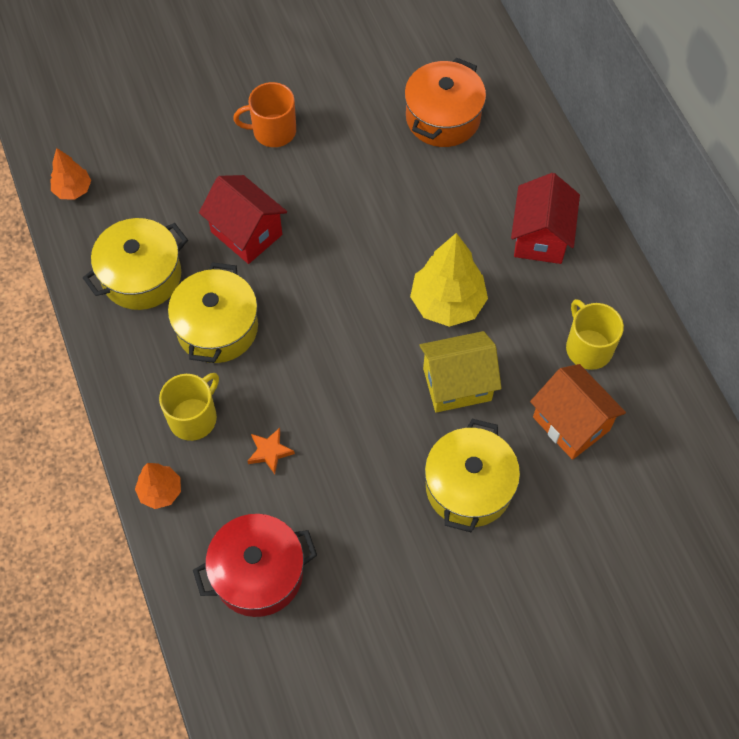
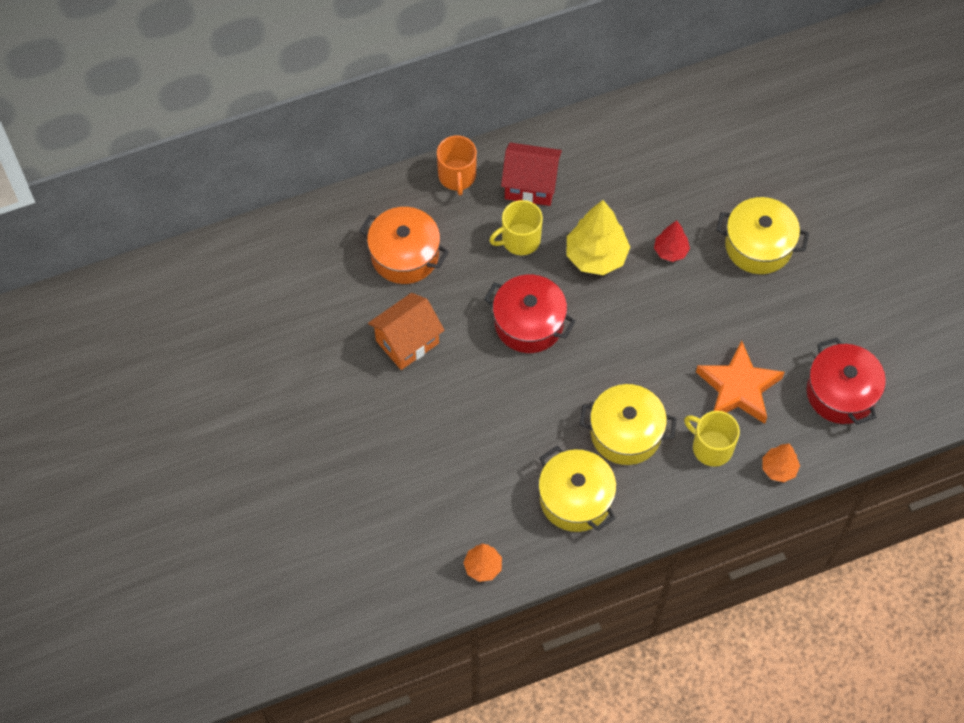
camera: 90 degrees left, 0 degrees up
red house [199,175,287,264] -> none
orange mug [233,82,296,147] -> orange mug moved to [437,136,477,196]
orange star [247,428,295,474] -> orange star [696,341,785,424], size x2.23
yellow house [419,331,502,413] -> red tree [654,220,690,262]
orange house [530,364,626,460] -> orange house moved to [368,293,445,370]
yellow mug [566,299,624,370] -> yellow mug moved to [489,200,543,255]
none -> red pot [484,275,576,353]

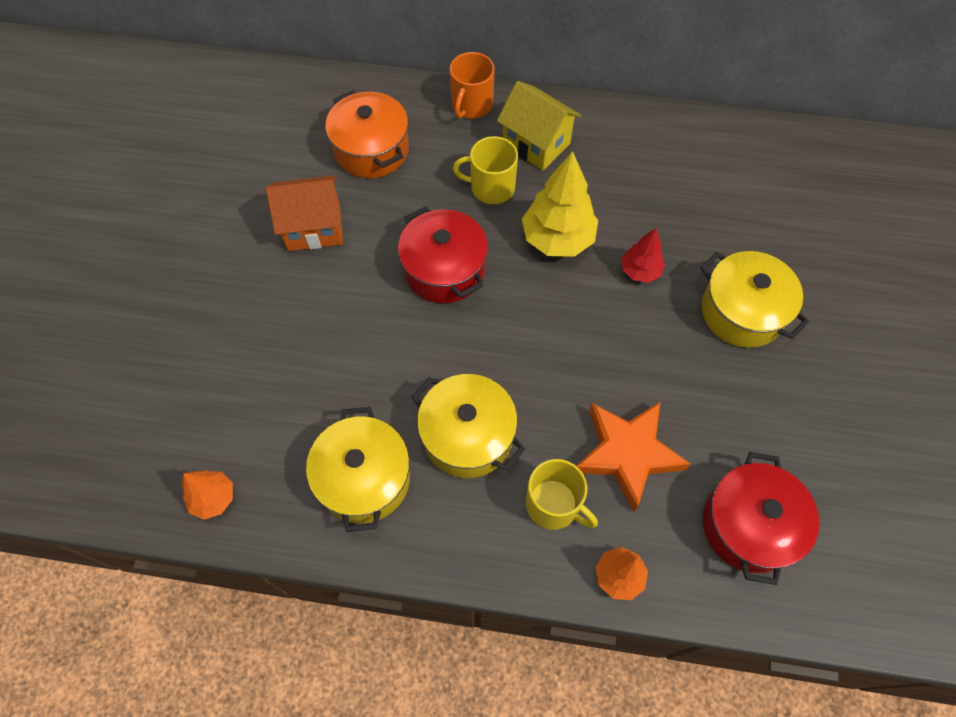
camera: 30 degrees right, 0 degrees up
red house [501,143,562,206] -> yellow house [497,81,581,171]
yellow mug [684,411,740,467] -> yellow mug turned 150 degrees clockwise [526,459,598,530]

